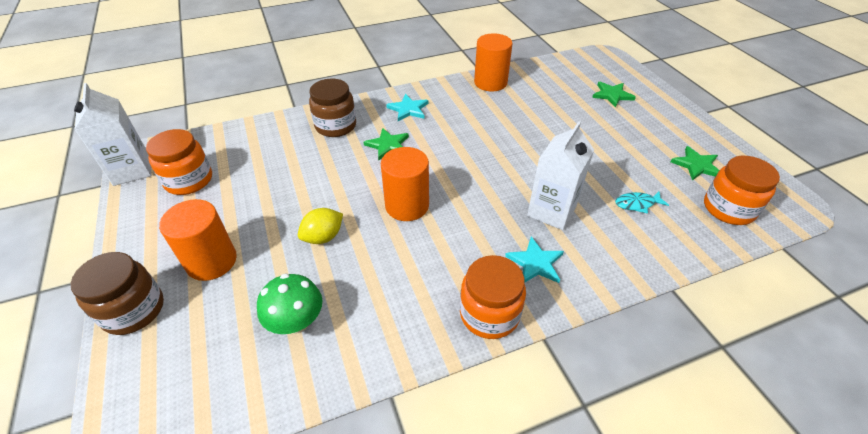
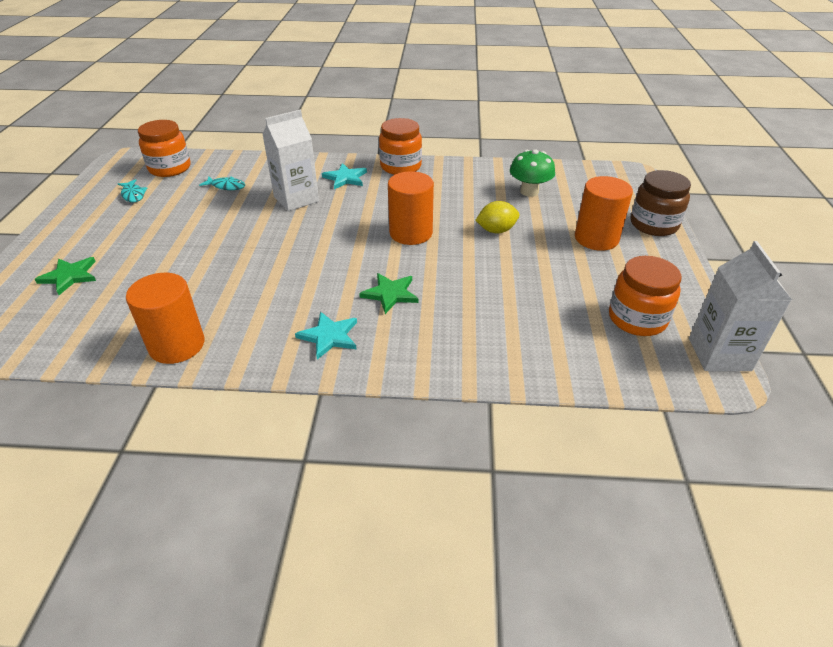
camera: 155 degrees left, 5 degrees down
brown jar [309,79,356,137] -> none
green star [670,146,720,180] -> turquoise fish [118,179,147,202]

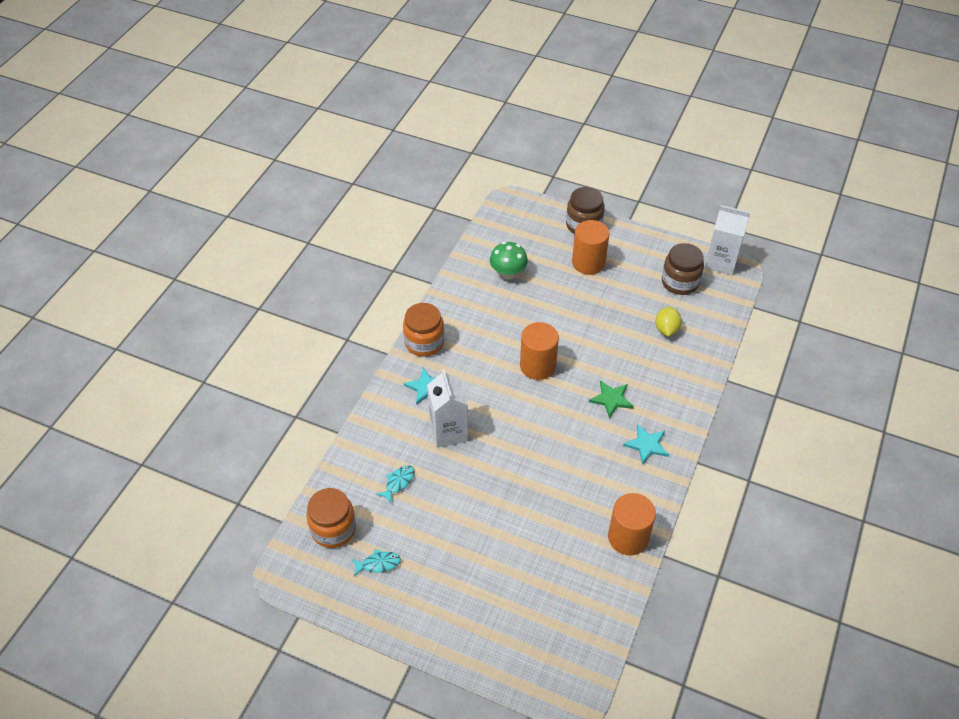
camera: 70 degrees left, 10 degrees up
green star [34,257,96,295] -> none
yellow lemon [475,201,519,233] -> yellow lemon moved to [655,307,682,336]
orange jar [609,256,682,336] -> brown jar [662,243,704,295]

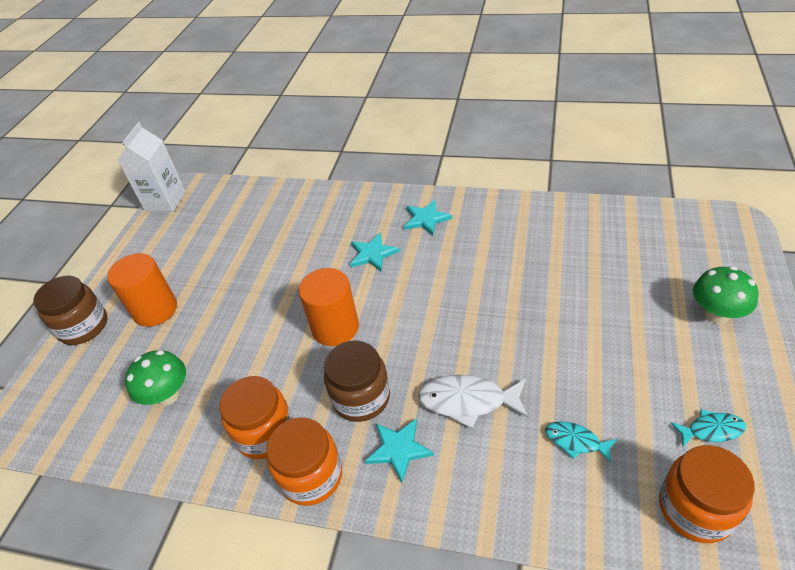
camera: 95 degrees left, 5 degrees down
turquoise fish [352,549,401,576] -> turquoise fish turned 105 degrees clockwise [671,409,746,447]
white carton [427,369,468,448] -> white fish [418,375,528,429]
green star [589,380,634,418] -> turquoise star [350,233,400,271]
orange cylinder [608,493,656,556] -> none
yellow lemon [655,307,682,336] -> none
brown jar [662,243,704,295] -> brown jar moved to [324,340,390,422]
none -> orange jar [219,376,293,459]
none -> green mushroom [693,266,758,324]

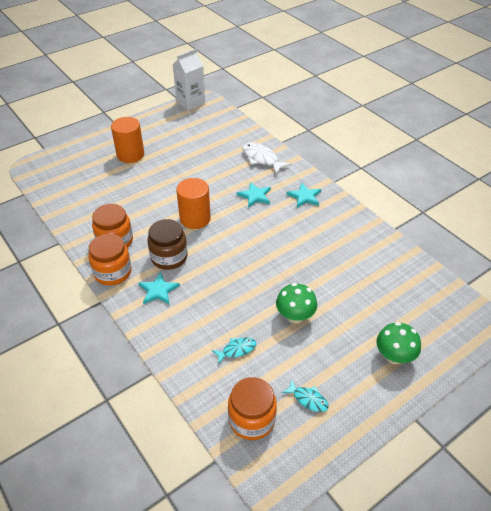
camera: 35 degrees right, 0 degrees up
brown jar [33,276,107,345] -> none
green mushroom [125,350,186,406] -> green mushroom moved to [276,283,317,323]
white fish [418,375,528,429] -> white fish moved to [243,142,291,174]
turquoise fish [545,421,617,463] -> turquoise fish turned 90 degrees clockwise [212,338,256,364]

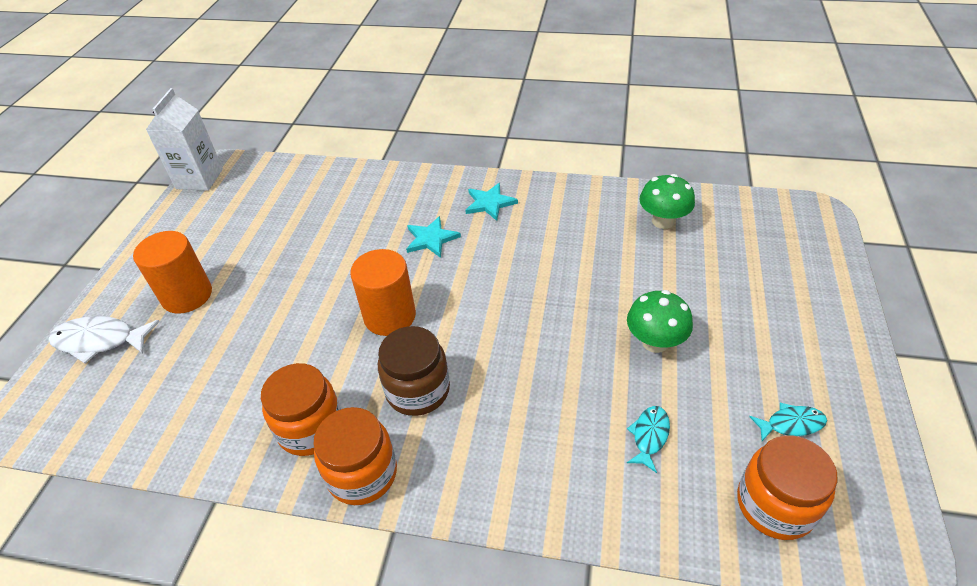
camera: 40 degrees left, 0 degrees up
turquoise star [138,272,180,305] -> none
white fish [243,142,291,174] -> white fish moved to [49,316,160,364]
green mushroom [376,322,421,364] -> green mushroom moved to [639,174,695,229]

